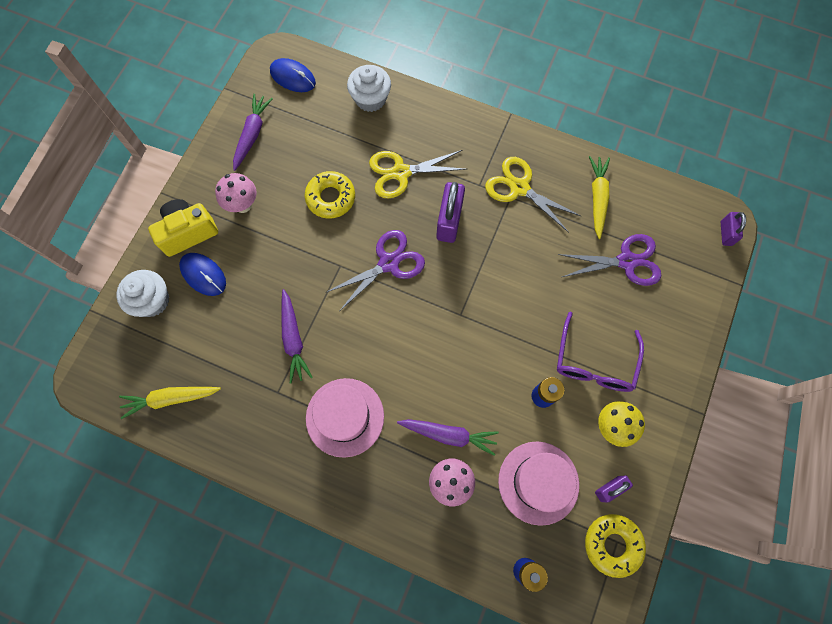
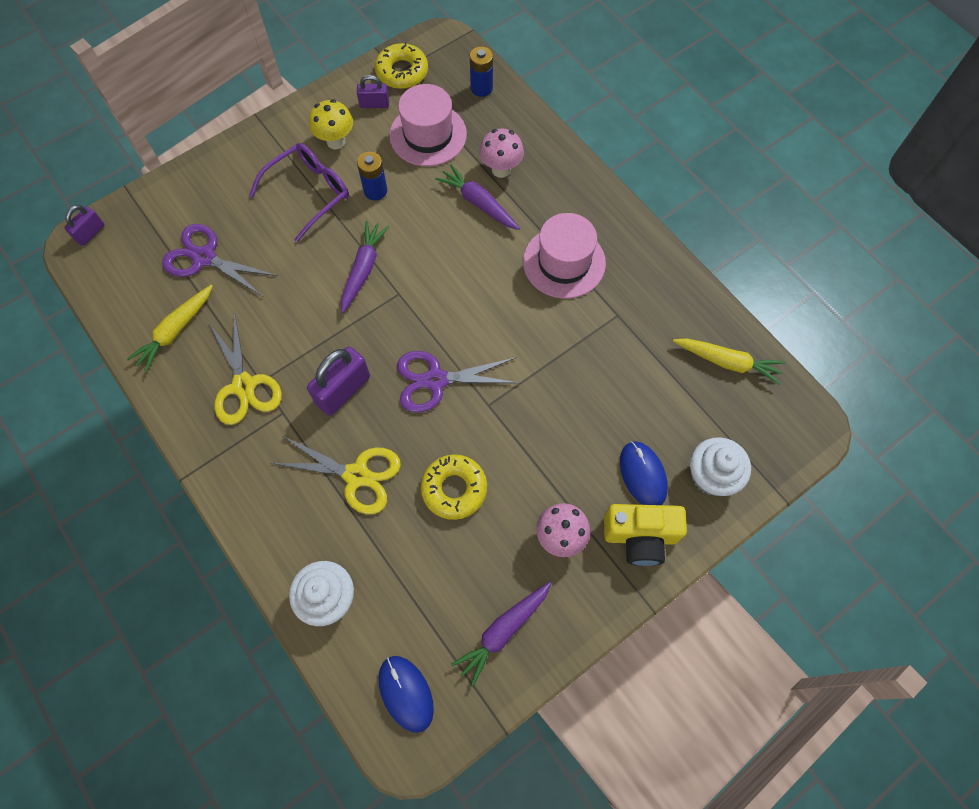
camera: 150 degrees left, 5 degrees down
purple carrot [281,289,313,384] -> purple carrot moved to [341,221,389,313]

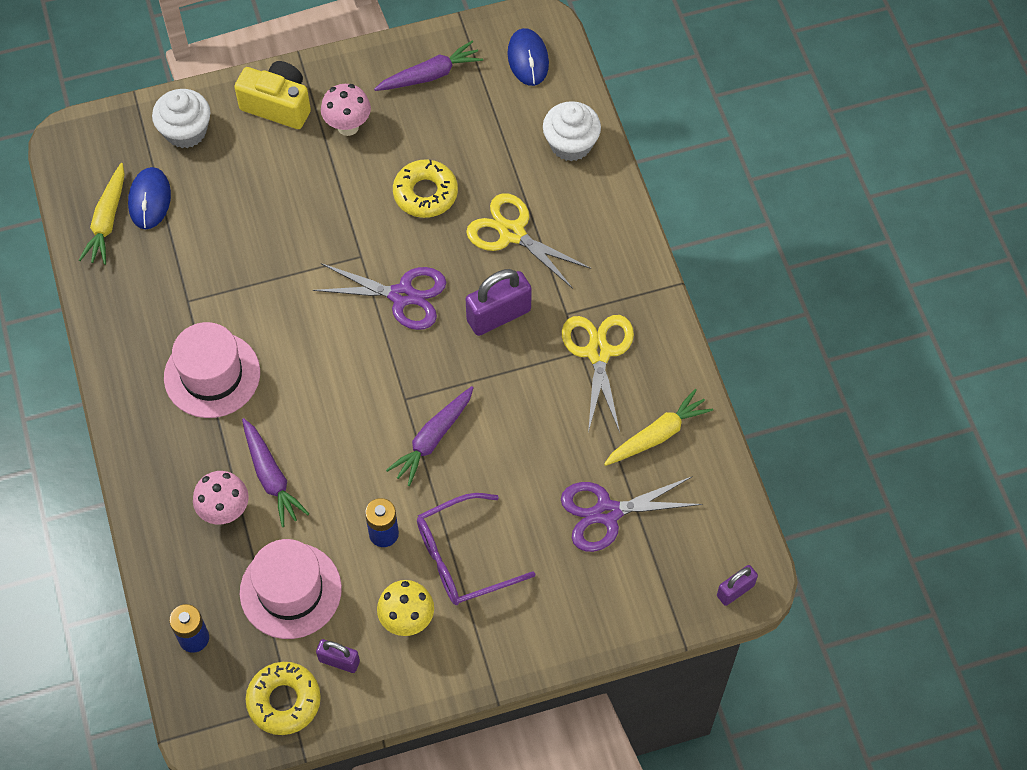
camera: 160 degrees left, 5 degrees down
purple scissors [162,224,278,296] -> purple scissors turned 120 degrees clockwise [561,476,703,552]
blue mouse [620,441,668,505] -> blue mouse moved to [128,167,171,229]
yellow carrot [673,338,785,385] -> yellow carrot turned 120 degrees counterclockwise [79,163,125,265]

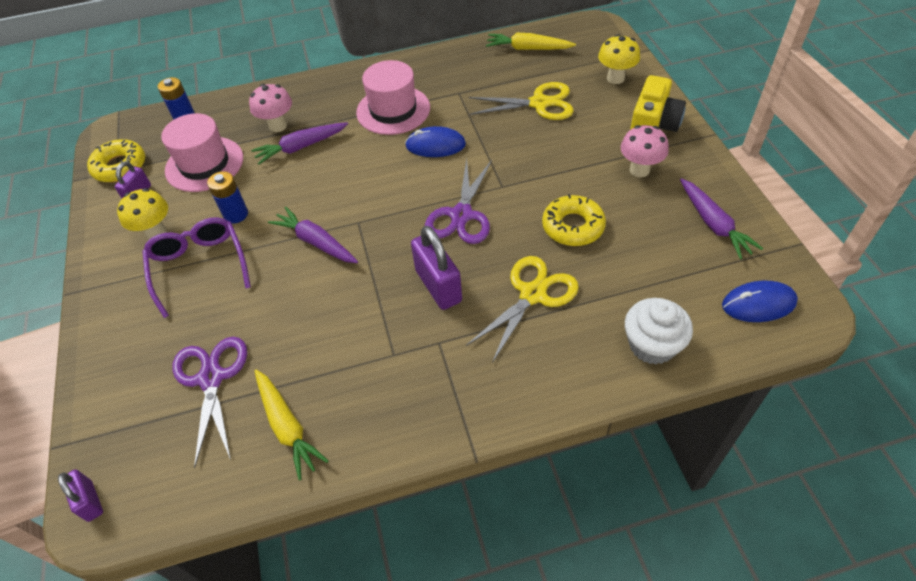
camera: 95 degrees right, 10 degrees down
blue mouse [128,167,171,229] -> blue mouse moved to [405,126,466,157]
white cupcake [152,89,210,148] -> yellow mushroom [598,34,640,84]
yellow scissors [562,315,634,433] -> yellow scissors moved to [469,82,574,120]

